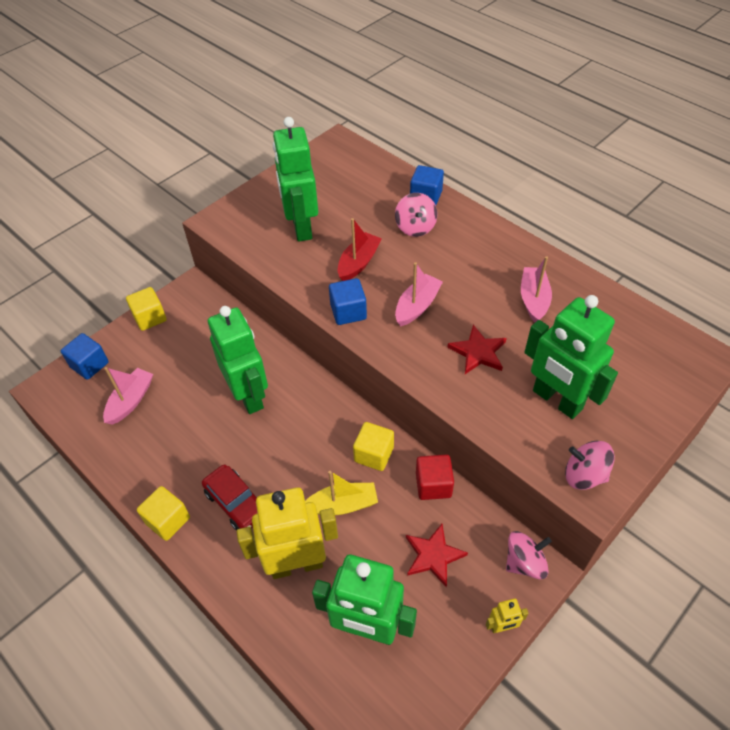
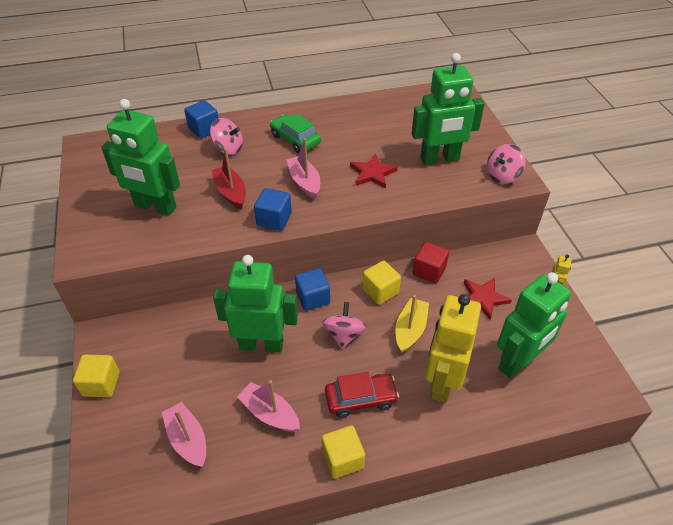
camera: 60 degrees left, 5 degrees down
blue cube [61,333,109,380] -> blue cube moved to [295,268,330,311]
pink spinning top [506,531,552,580] -> pink spinning top moved to [322,302,367,349]
pink boat [521,256,552,322] -> pink boat moved to [237,380,300,432]
none -> green car [270,114,321,153]

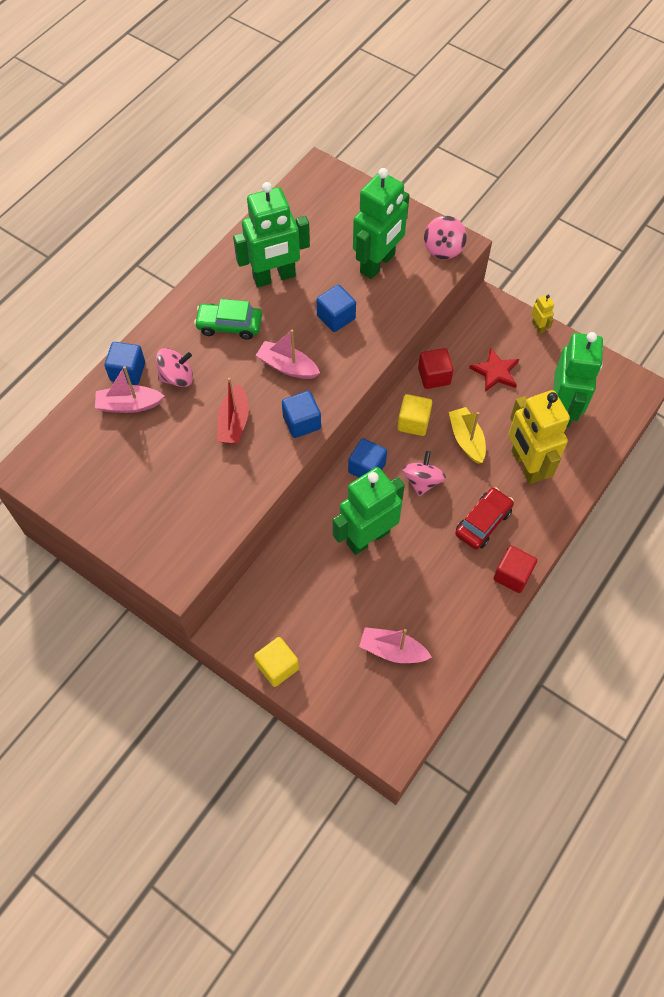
camera: 40 degrees left, 15 degrees up
green robot [101,99,180,216] -> green robot moved to [233,182,310,287]
red boat [211,148,246,209] -> red boat turned 105 degrees counterclockwise [217,378,249,444]
pink boat [237,380,300,432] -> pink boat moved to [95,366,164,413]
pink spinning top [322,302,367,349] -> pink spinning top turned 45 degrees clockwise [402,451,446,496]
yellow cube [322,425,365,479] -> red cube [493,546,537,593]
red star [350,154,398,189] -> blue cube [317,285,356,332]

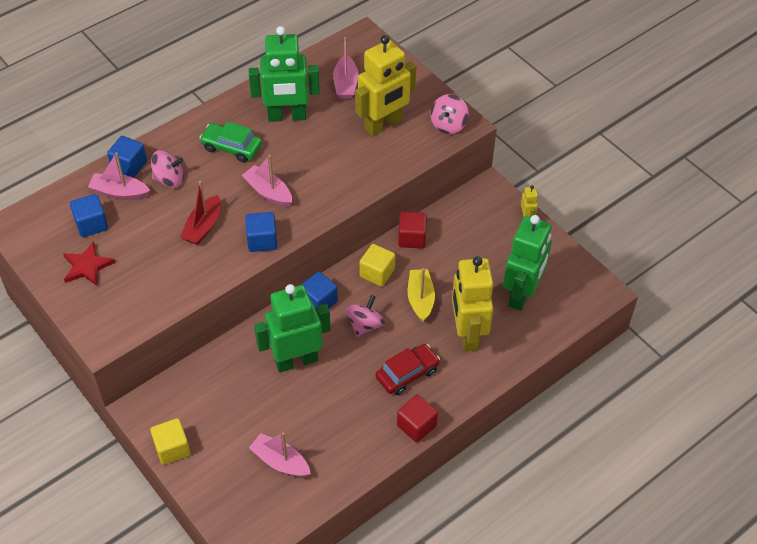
camera: 15 degrees right, 10 degrees down
blue cube [317,285,356,332] -> blue cube moved to [70,194,108,237]
green robot [353,168,410,279] -> yellow robot [355,35,416,136]
red star [469,348,519,392] -> red star moved to [63,241,115,286]
none -> pink boat [333,37,358,99]

